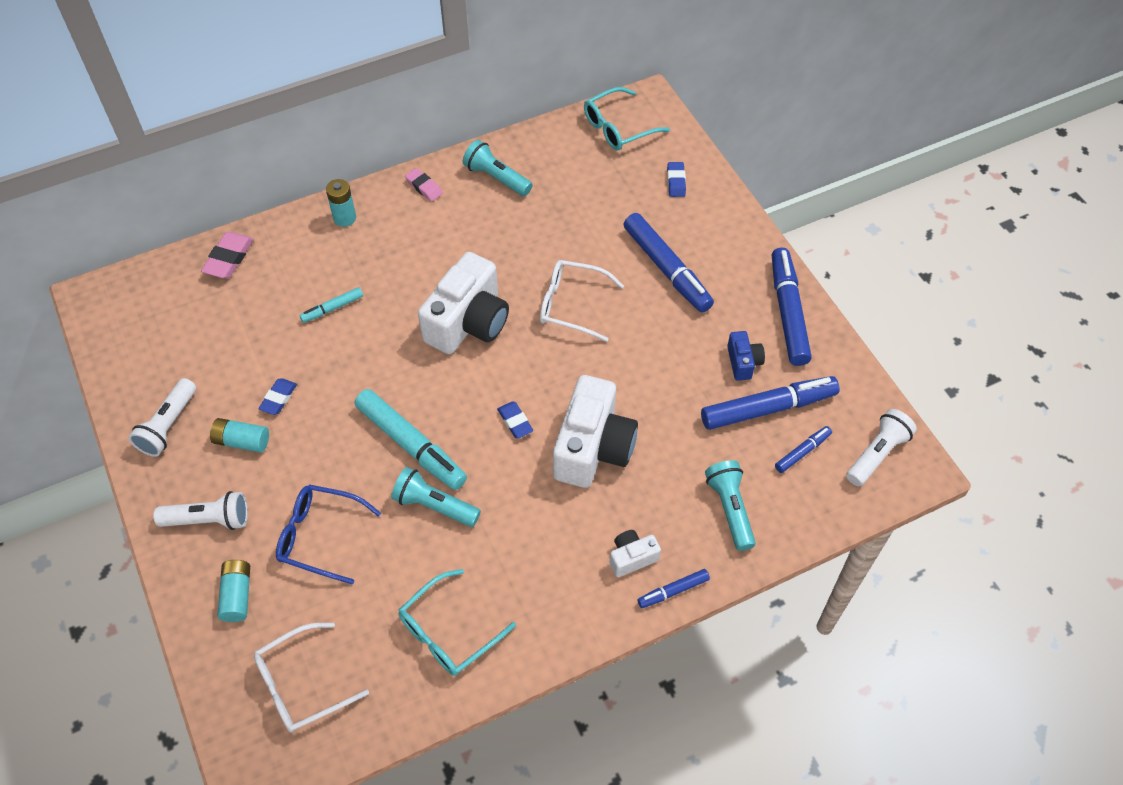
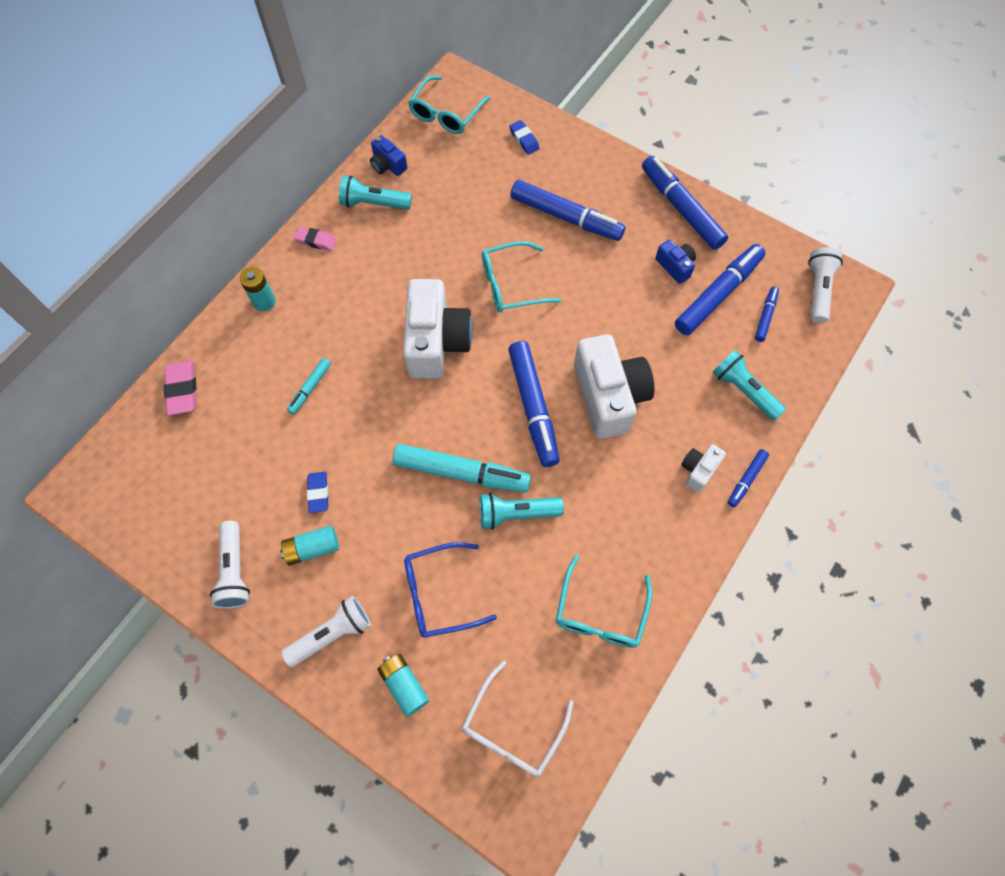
camera: 30 degrees left, 10 degrees up
blue eraser [497,401,533,439] -> blue marker [508,341,560,467]
white glasses [540,260,624,342] -> turquoise glasses [482,241,561,312]
none -> blue camera [370,135,407,176]

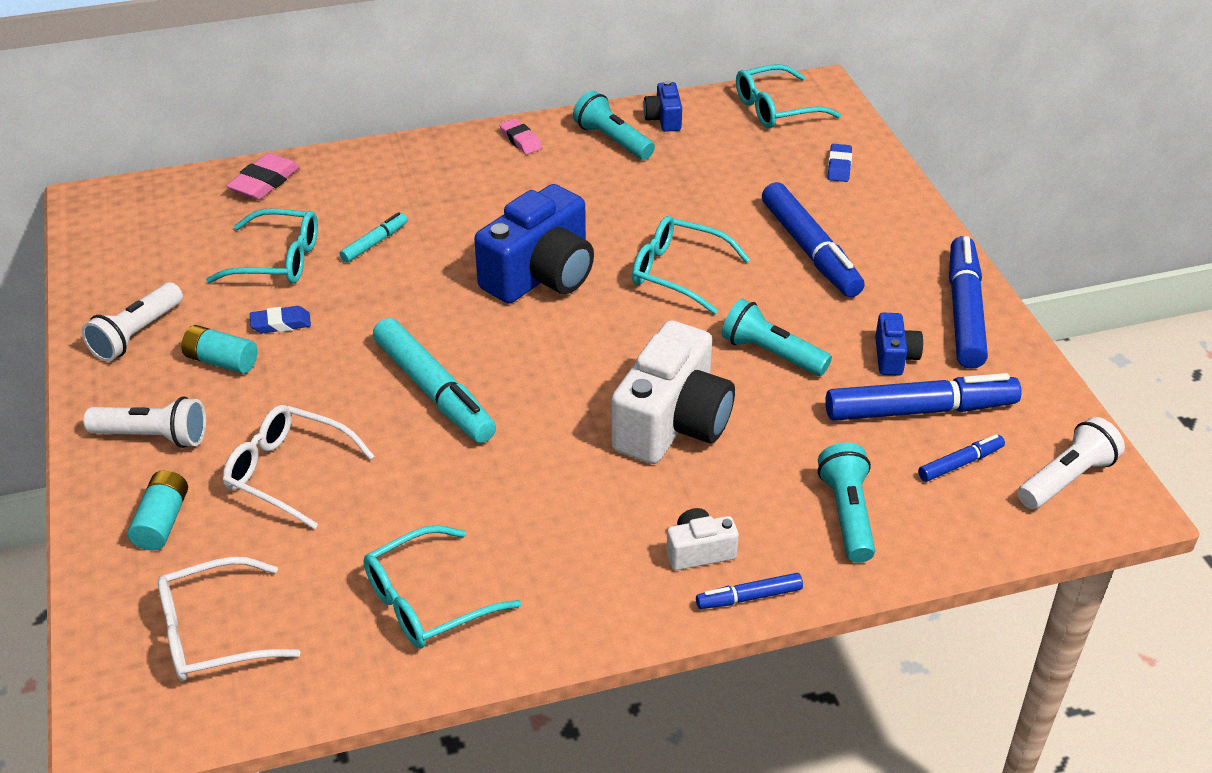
camera: 40 degrees right, 25 degrees down
turquoise battery [240,267,276,311] -> none
turquoise marker [287,358,331,415] -> turquoise marker turned 150 degrees clockwise [340,212,408,263]
blue eraser [307,472,328,513] -> blue eraser turned 45 degrees clockwise [250,306,311,333]
white camera [403,279,473,379] -> blue camera [474,184,594,304]
blue glasses [404,542,497,638] -> white glasses [223,405,375,529]
turquoise flashlight [480,493,564,530] -> turquoise flashlight moved to [722,298,832,376]
blue marker [508,341,560,467] -> none
none -> turquoise glasses [206,208,318,283]

